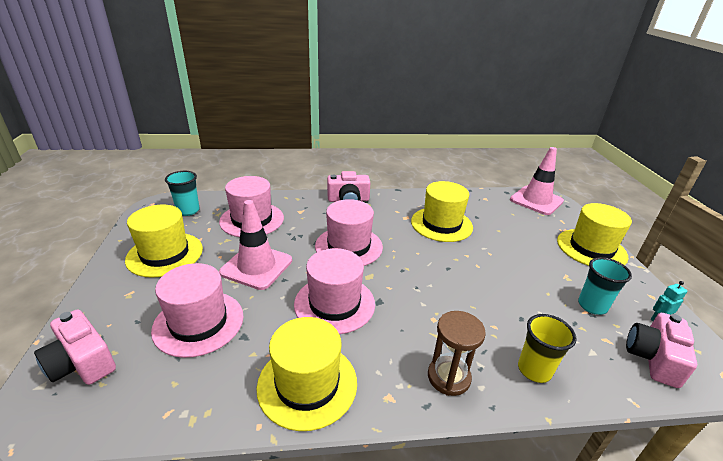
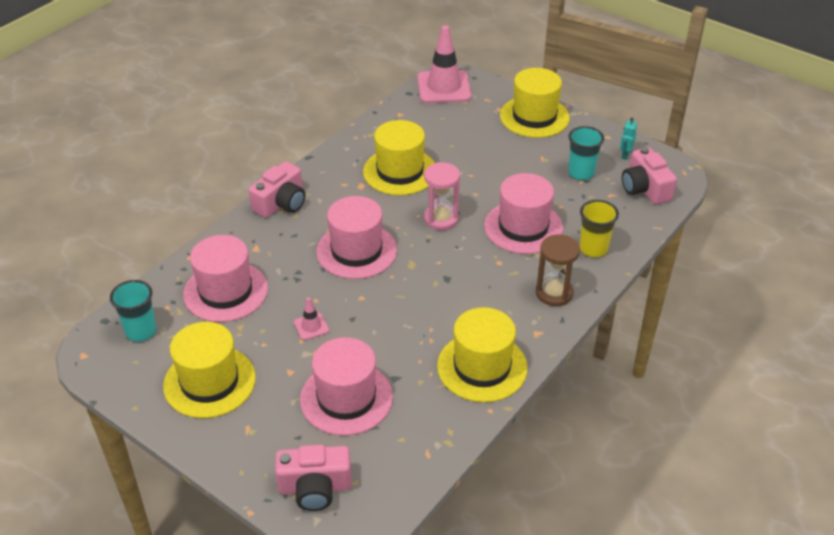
camera: 45 degrees left, 10 degrees up
pink traffic cone [219,200,292,290] -> pink traffic cone [294,298,329,340], size x0.45
pink hat [294,248,375,334] -> pink hat moved to [484,173,563,254]
none -> pink hourglass [424,162,460,230]

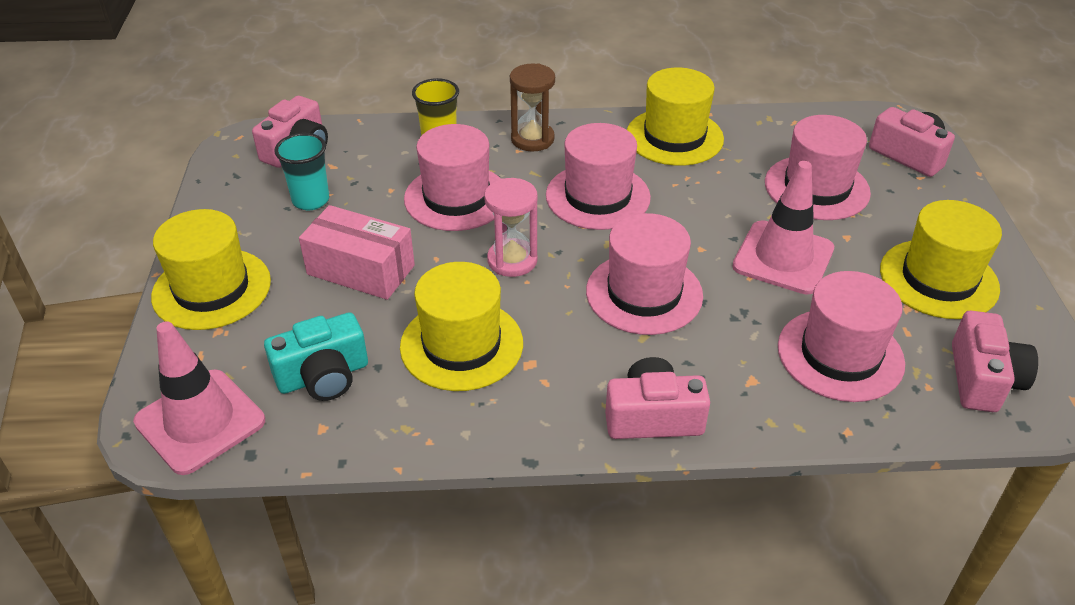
camera: 130 degrees left, 0 degrees up
turquoise cup [110,280,157,342] -> pink camera [952,311,1038,412]
pink traffic cone [294,298,329,340] -> pink traffic cone [732,161,834,295], size x2.23
turquoise robot [620,118,637,160] -> none
none -> turquoise camera [264,312,368,401]
none -> pink box [299,205,415,300]
none -> pink hat [546,123,651,230]

